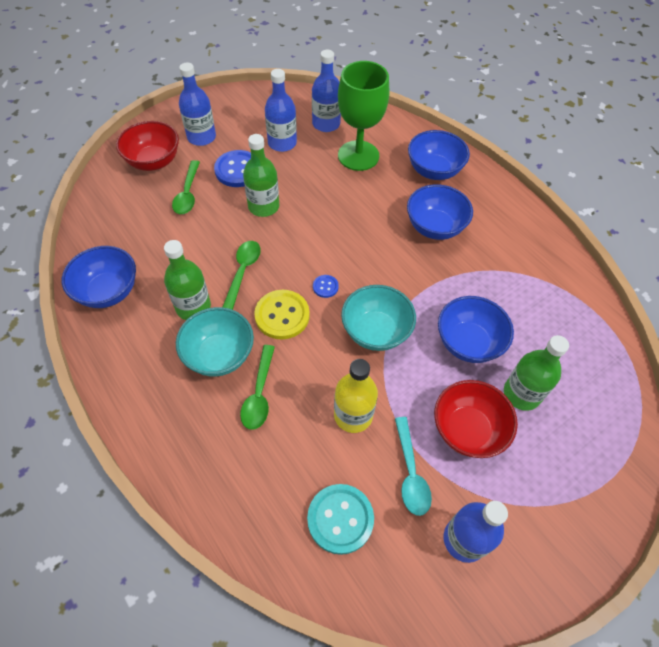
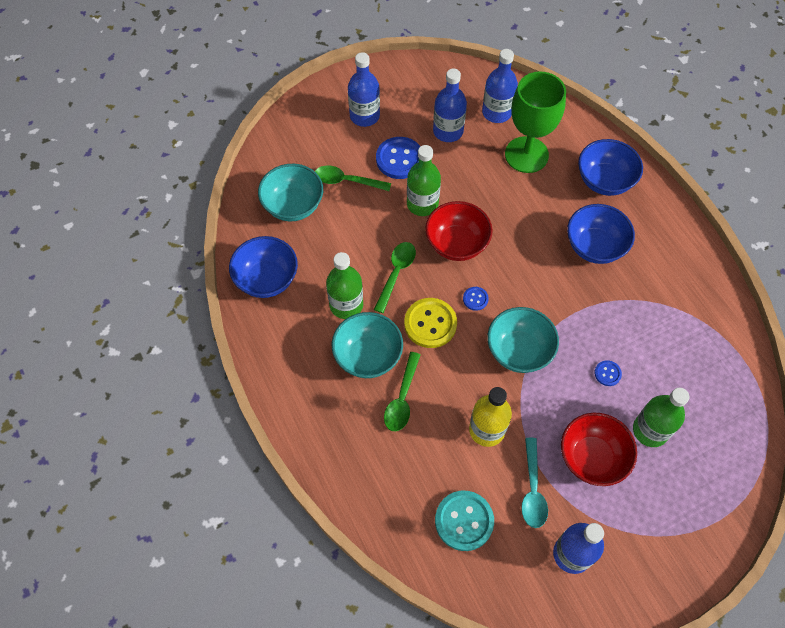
camera: 10 degrees right, 5 degrees up
red bowl [116,121,179,171] -> red bowl moved to [425,201,492,261]
green spoon [172,160,200,214] -> green spoon turned 90 degrees clockwise [315,165,391,191]
blue bowl [438,296,514,363] -> blue button [594,360,622,386]
none -> turquoise bowl [258,164,323,221]

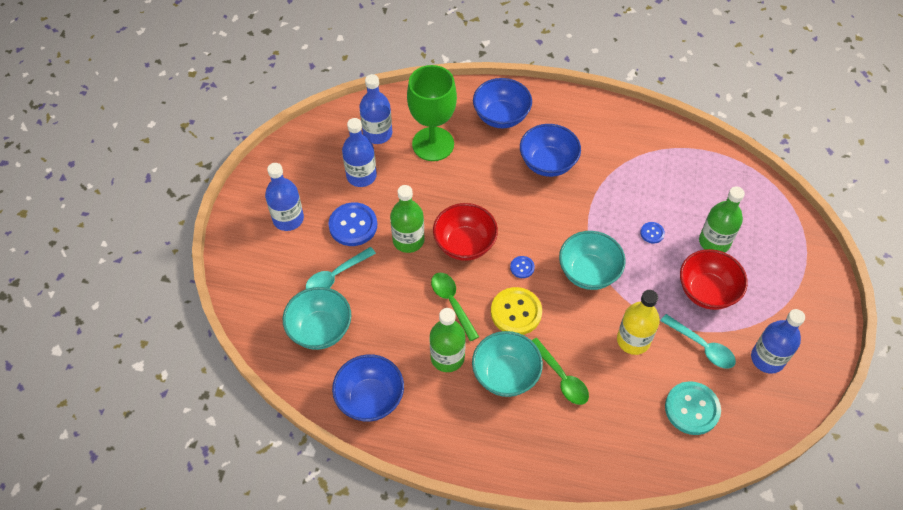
camera: 50 degrees left, 5 degrees down
green spoon [315,165,391,191] -> turquoise spoon [306,247,376,289]

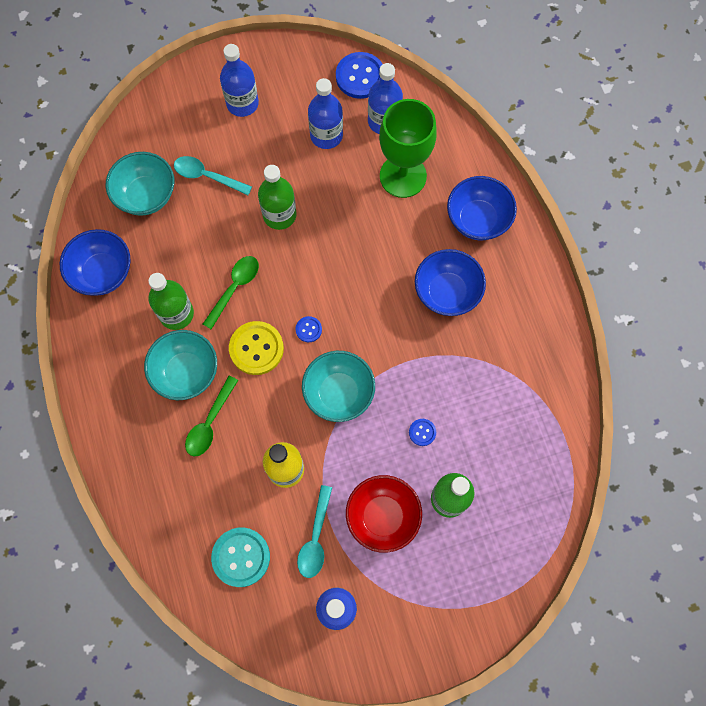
camera: 60 degrees right, 15 degrees up
blue button [328,202,377,246] -> blue button moved to [336,52,383,99]
red bowl [433,203,498,261] -> none

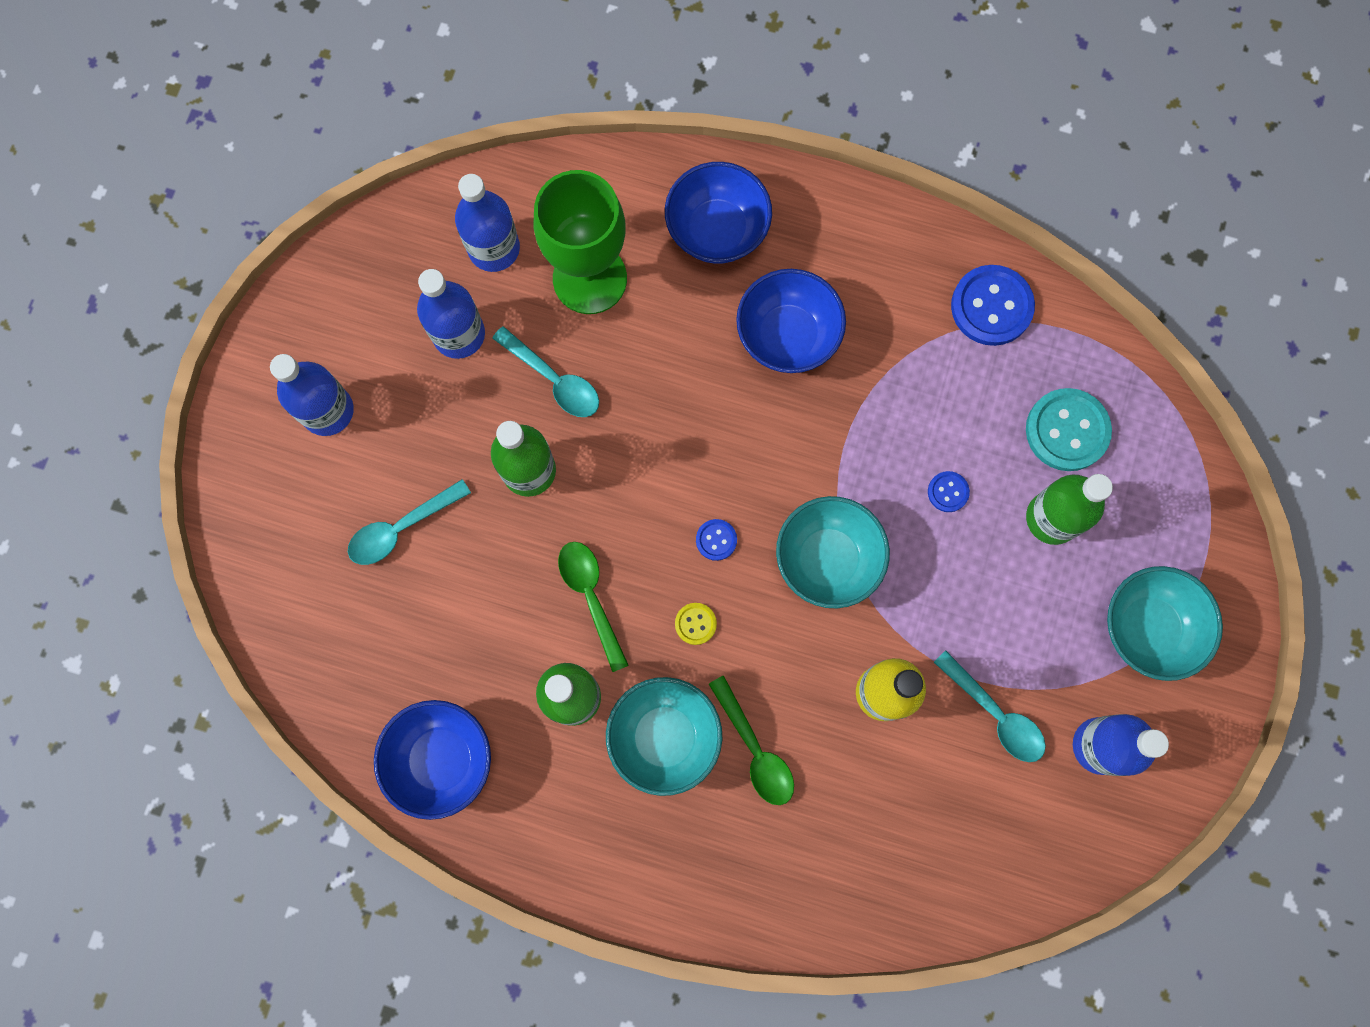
camera: 55 degrees left, 5 degrees up
turquoise bowl [106,152,174,216] -> turquoise bowl moved to [1107,566,1223,681]
turquoise button [211,527,270,587] -> turquoise button moved to [1026,388,1112,471]
yellow button [229,321,284,375] -> yellow button [675,603,717,645], size x0.49
blue button [336,52,383,99] -> blue button moved to [951,265,1035,346]
red bowl [346,475,422,553] -> none
none -> turquoise spoon [492,326,599,417]

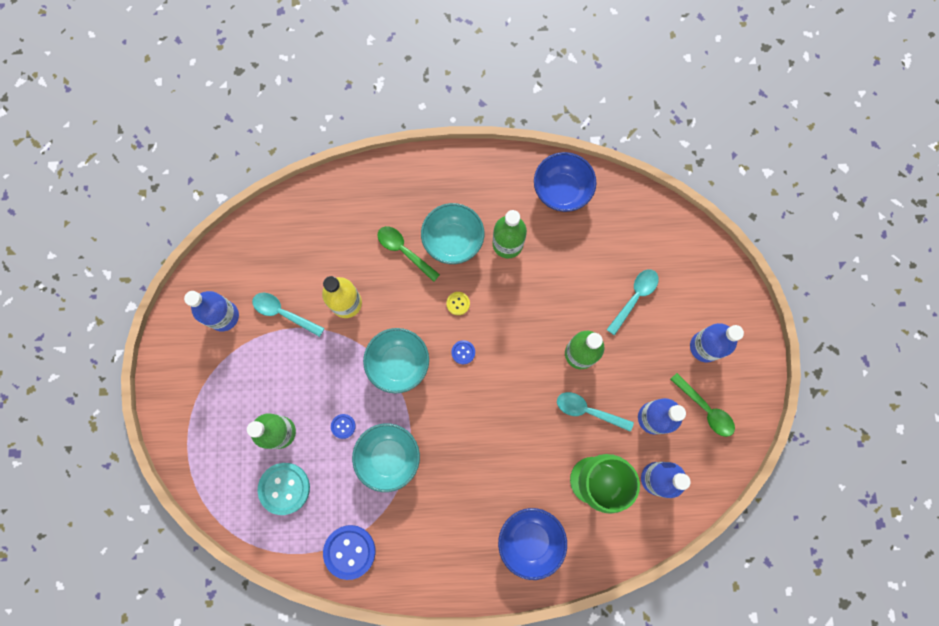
camera: 160 degrees right, 0 degrees up
green spoon [558,542,629,672] -> green spoon moved to [670,373,735,437]
blue bowl [736,269,846,373] -> none
turquoise bowl [1107,566,1223,681] -> turquoise bowl moved to [352,423,420,492]

